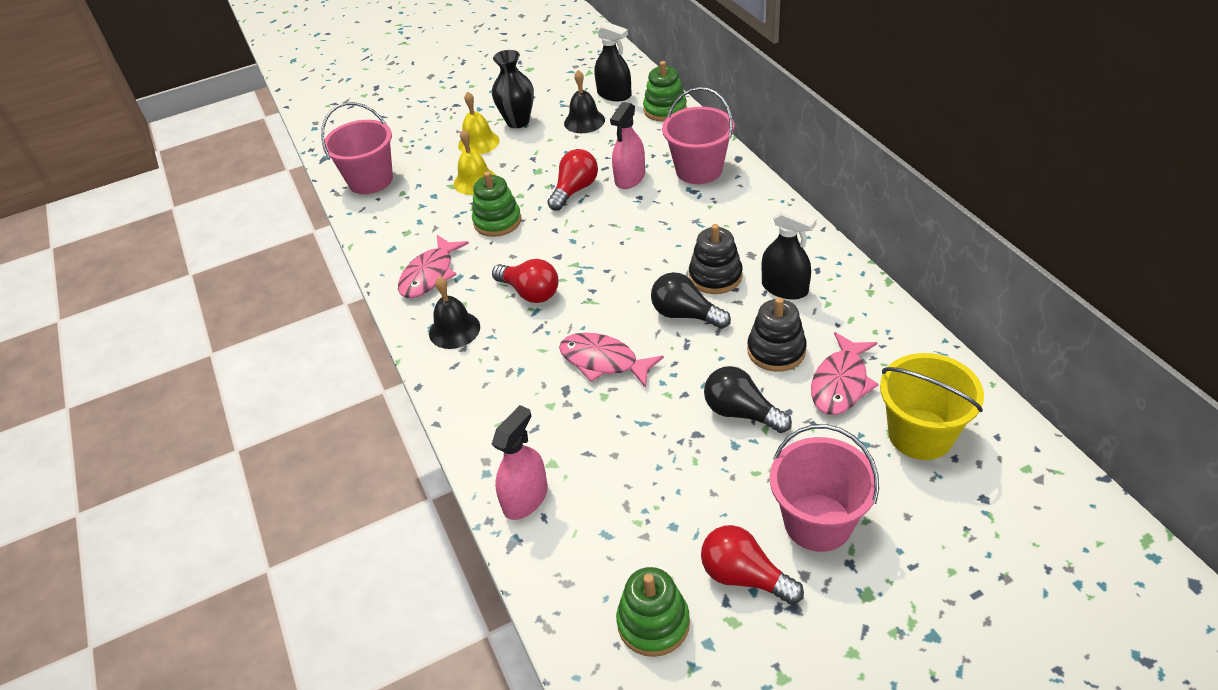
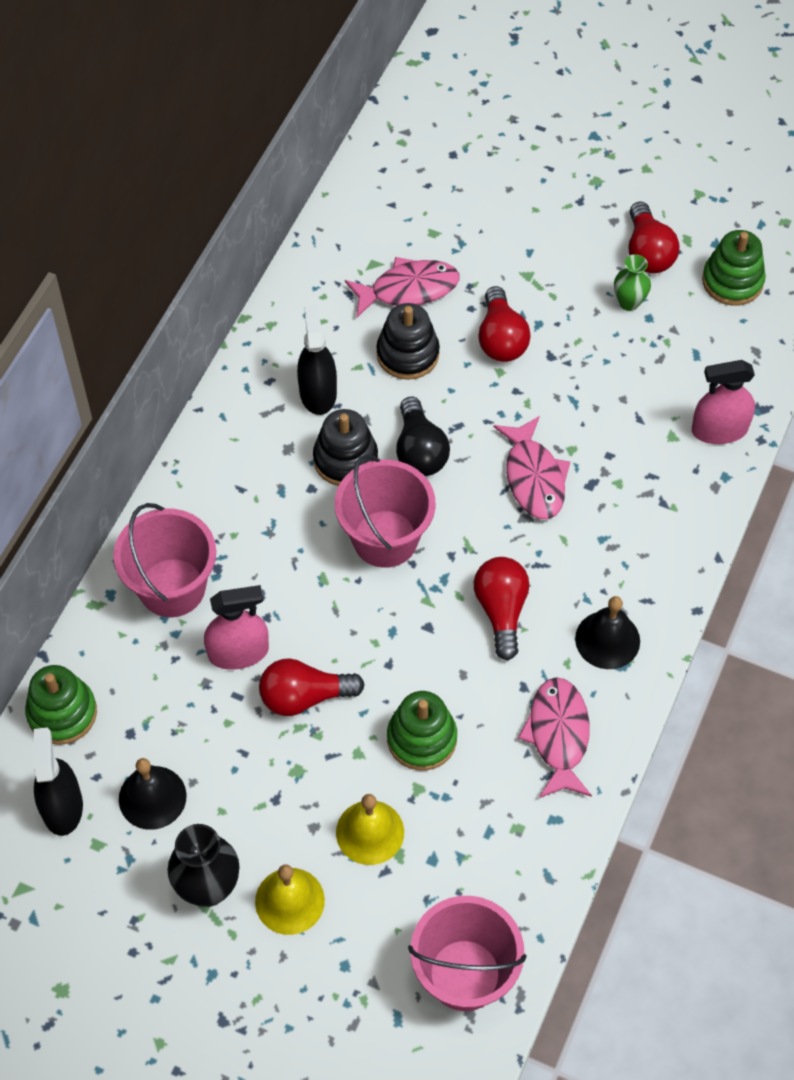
camera: 135 degrees left, 15 degrees up
pink fish [398,235,469,298] -> pink fish turned 75 degrees counterclockwise [518,677,592,798]
black light bulb [704,366,792,433] -> red light bulb [478,286,531,362]
pink bucket [770,424,879,552] -> pink bucket moved to [335,454,436,568]
yellow bucket [880,353,984,460] -> none
none -> green vase [614,254,651,311]

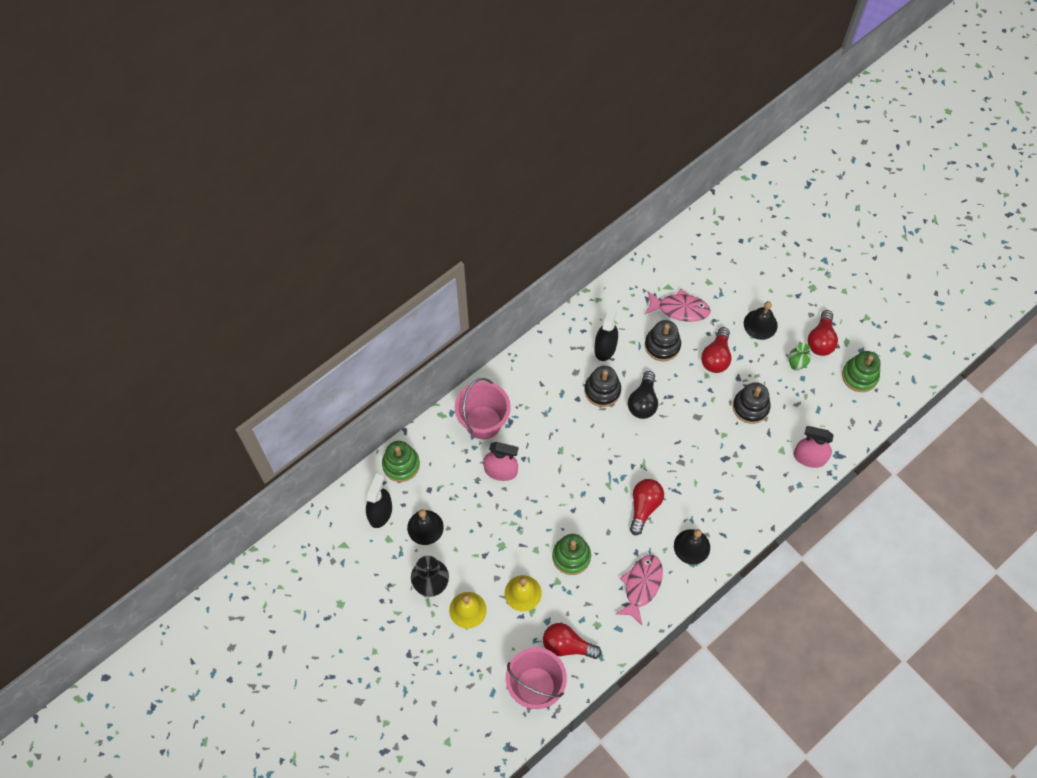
camera: 25 degrees right, 5 degrees up
red light bulb [259,658,365,716] -> red light bulb moved to [543,623,601,659]
pink bucket [335,454,436,568] -> none
pink fish [493,416,570,519] -> none
none -> black stacking toy [733,382,771,424]
none -> black bell [744,301,778,340]

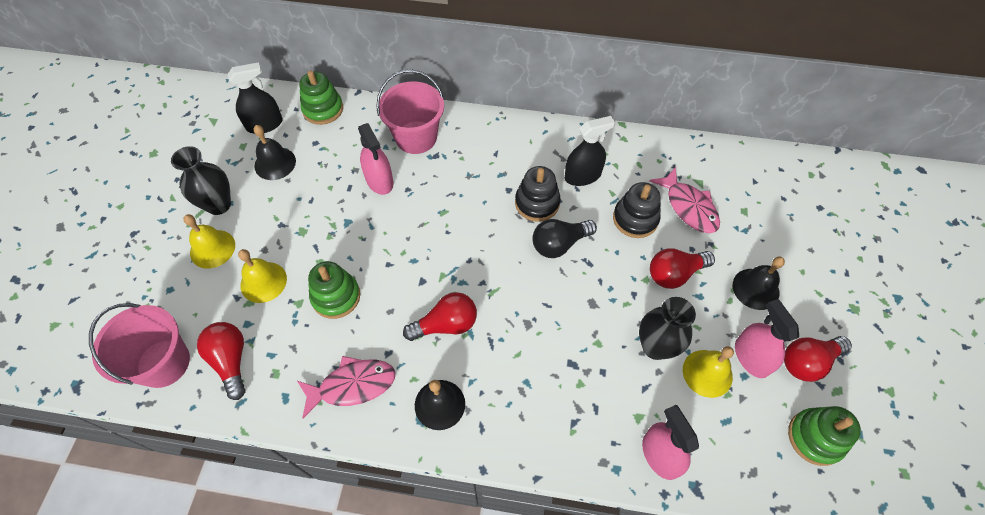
camera: 50 degrees right, 5 degrees down
black stacking toy [733,382,771,424] -> black vase [639,297,696,360]
green vase [789,343,811,371] -> pink spray bottle [735,299,799,378]
none -> yellow bell [683,346,734,398]

